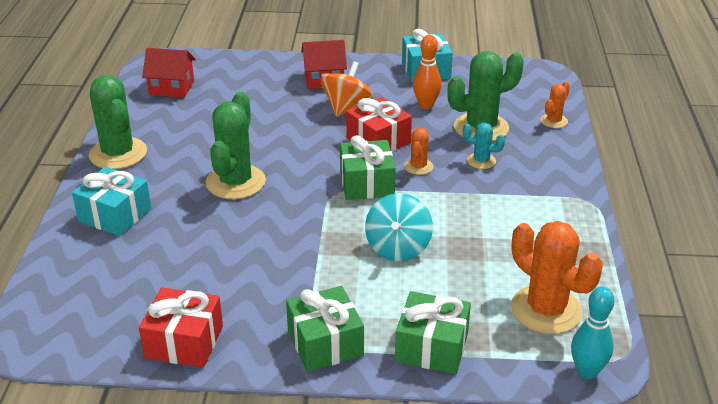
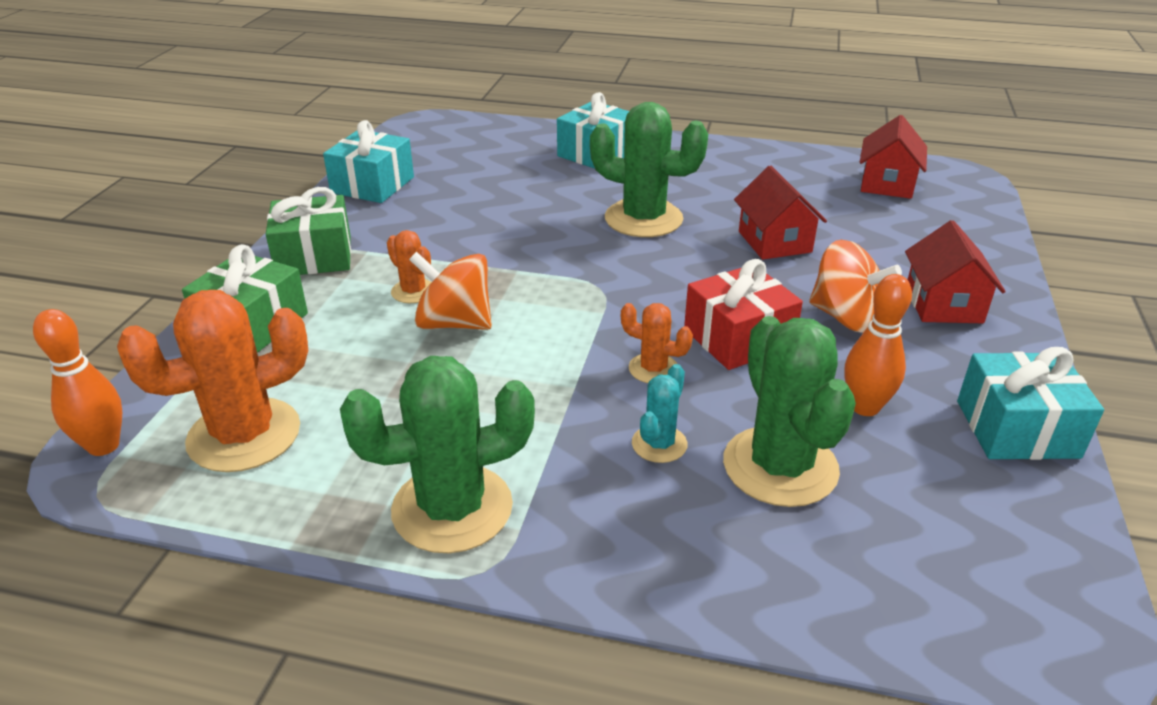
camera: 100 degrees right, 0 degrees up
green cactus [89,75,147,169] -> green cactus moved to [340,356,535,553]
red gift [139,287,223,368] -> turquoise gift [323,120,414,203]
green gift [340,135,396,200] -> none
turquoise spinning top [365,193,433,261] -> orange spinning top [409,252,492,330]
orange cactus [540,81,570,128] -> orange cactus moved to [387,230,432,303]
turquoise bowling pin [571,286,615,379] -> orange bowling pin [33,309,122,456]
none -> red house [734,166,827,260]

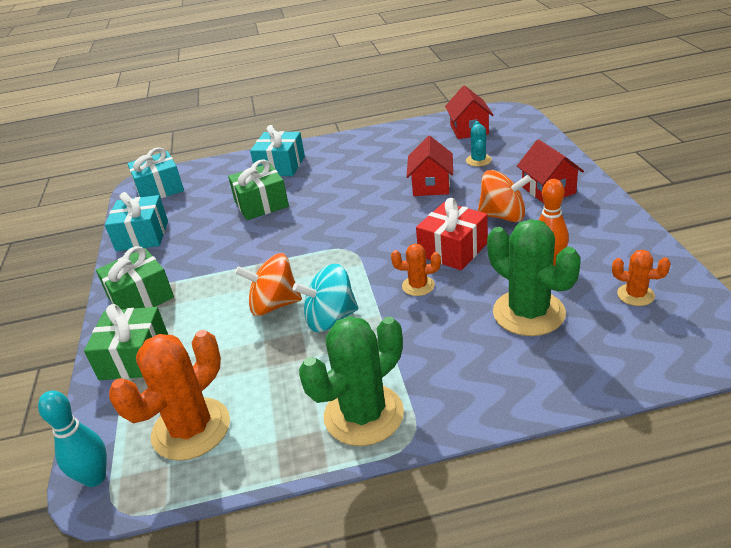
camera: 20 degrees left, 0 degrees up
orange bowling pin [33,309,122,456] -> turquoise bowling pin [38,390,107,487]
orange cactus [387,230,432,303] -> orange cactus moved to [612,250,670,306]
green cactus [590,102,708,237] -> none
turquoise cactus [632,364,688,463] -> turquoise cactus moved to [466,121,492,167]
red house [734,166,827,260] -> red house turned 45 degrees clockwise [406,136,453,196]
turquoise gift [957,347,1104,460] -> turquoise gift moved to [127,147,184,198]
none -> green gift [228,159,289,220]
none -> turquoise spinning top [293,264,358,332]

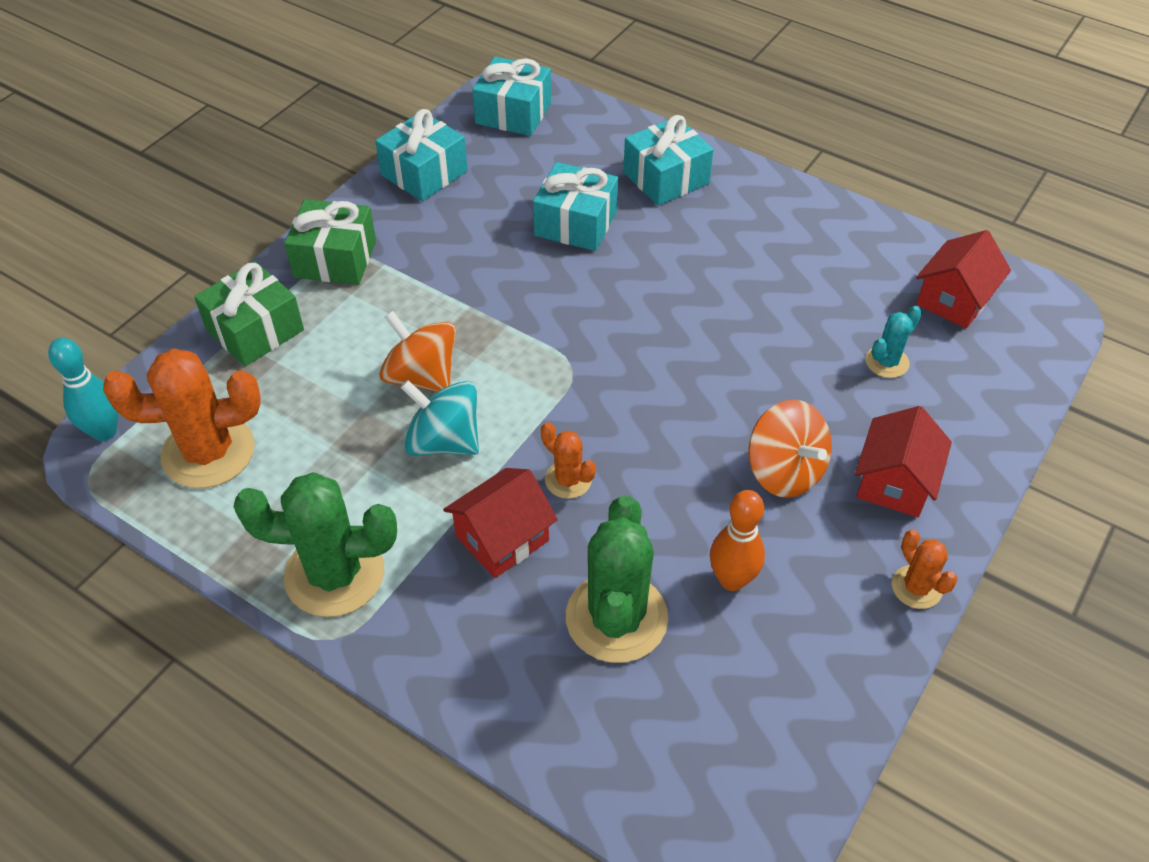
camera: 40 degrees right, 15 degrees up
green gift [228,159,289,220] -> turquoise gift [533,162,618,251]
red house [406,136,453,196] -> red house moved to [443,468,558,578]
red gift [416,198,488,270] -> none
orange cactus [612,250,670,306] -> orange cactus moved to [892,530,958,609]

